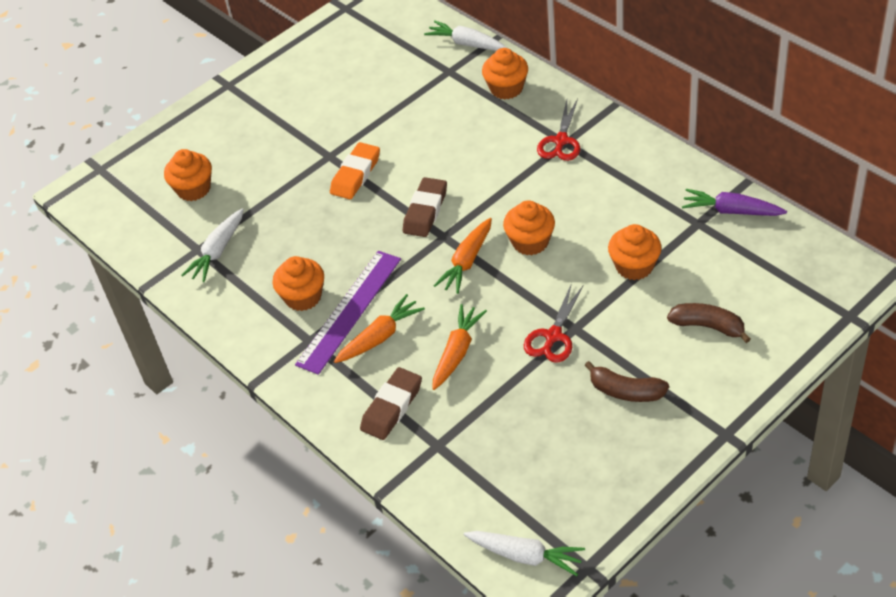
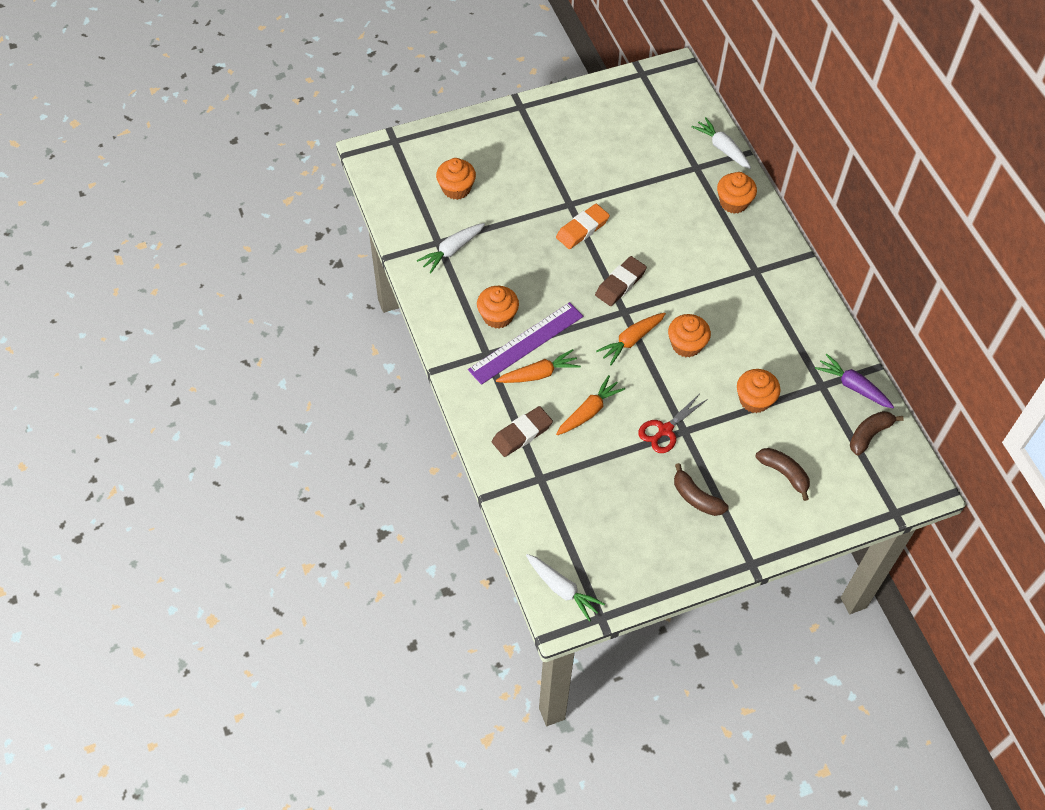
camera: 15 degrees right, 10 degrees up
red scissors [537,98,580,161] -> none
none -> brown banana [850,411,904,455]

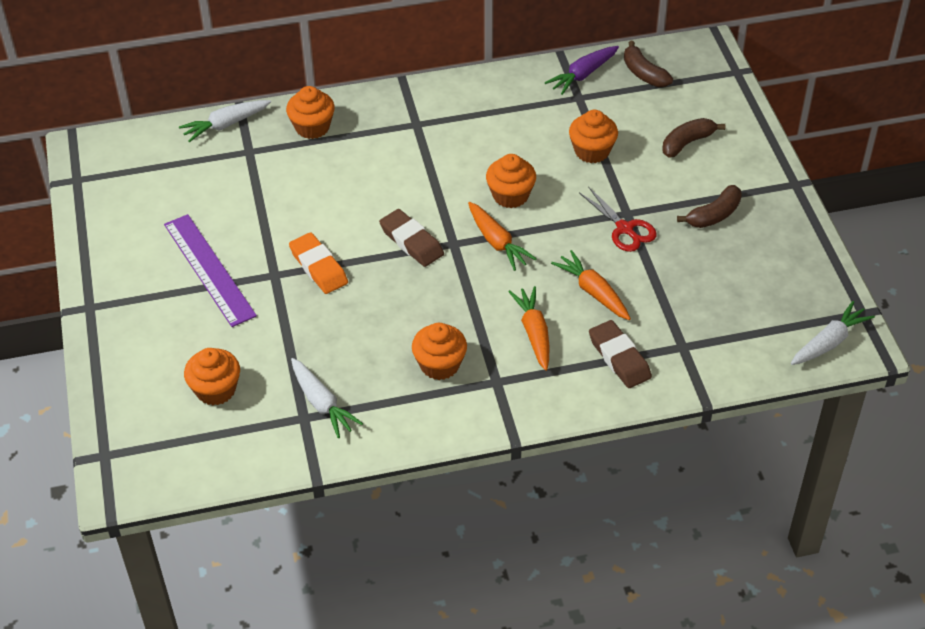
camera: 80 degrees left, 10 degrees down
purple ruler [468,302,583,385] -> purple ruler moved to [164,214,257,327]

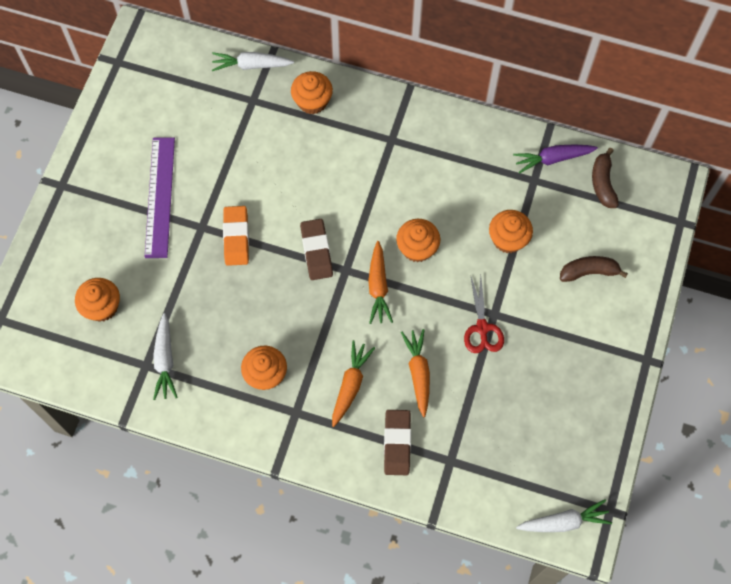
camera: 30 degrees right, 20 degrees up
brown banana [677,185,742,228] -> none

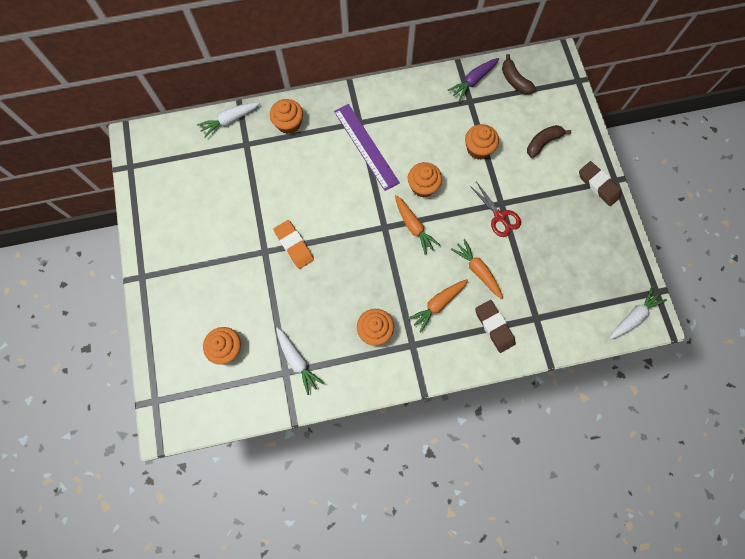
camera: 30 degrees left, 5 degrees up
purple ruler [145,138,175,258] -> purple ruler moved to [334,104,400,191]
brown eraser [300,219,333,280] -> brown eraser moved to [579,161,622,206]
orange carrot [332,340,375,427] -> orange carrot turned 120 degrees counterclockwise [408,279,468,332]

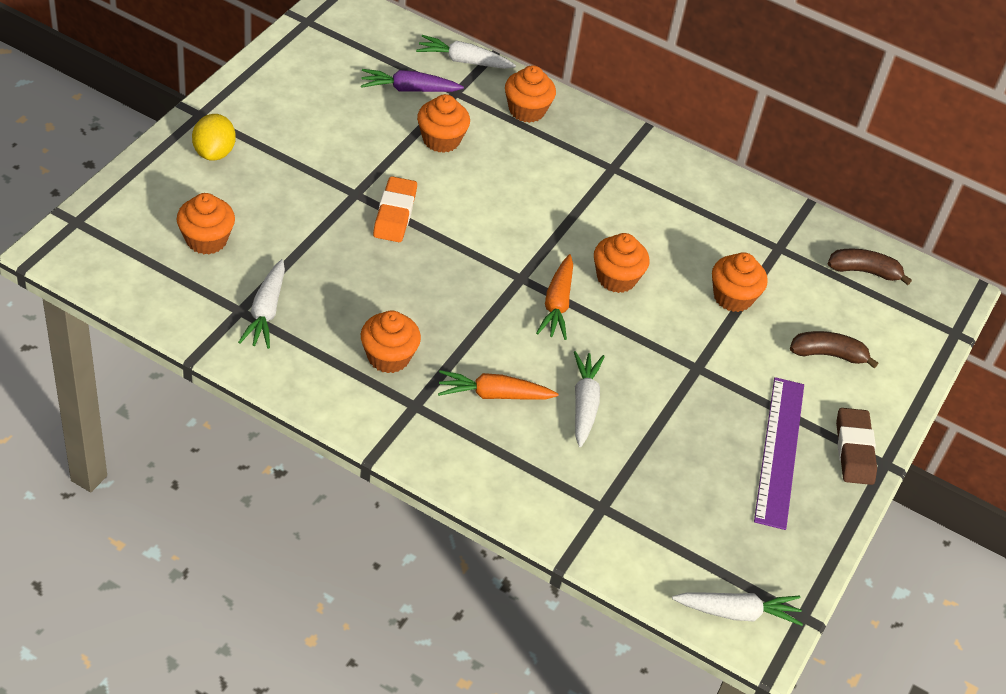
camera: 35 degrees right, 25 degrees down
purple ruler [334,104,400,191] -> purple ruler moved to [754,377,804,530]
purple carrot [448,58,499,101] -> purple carrot moved to [361,69,464,92]
orange carrot [450,239,503,299] -> white carrot [574,351,605,447]
red scissors [469,181,521,237] -> none
brown eraser [475,300,516,353] -> none
brown banana [502,54,536,95] -> brown banana turned 90 degrees clockwise [827,249,912,285]
none -> yellow lemon [192,114,236,161]
none -> orange cupcake [417,94,470,153]

